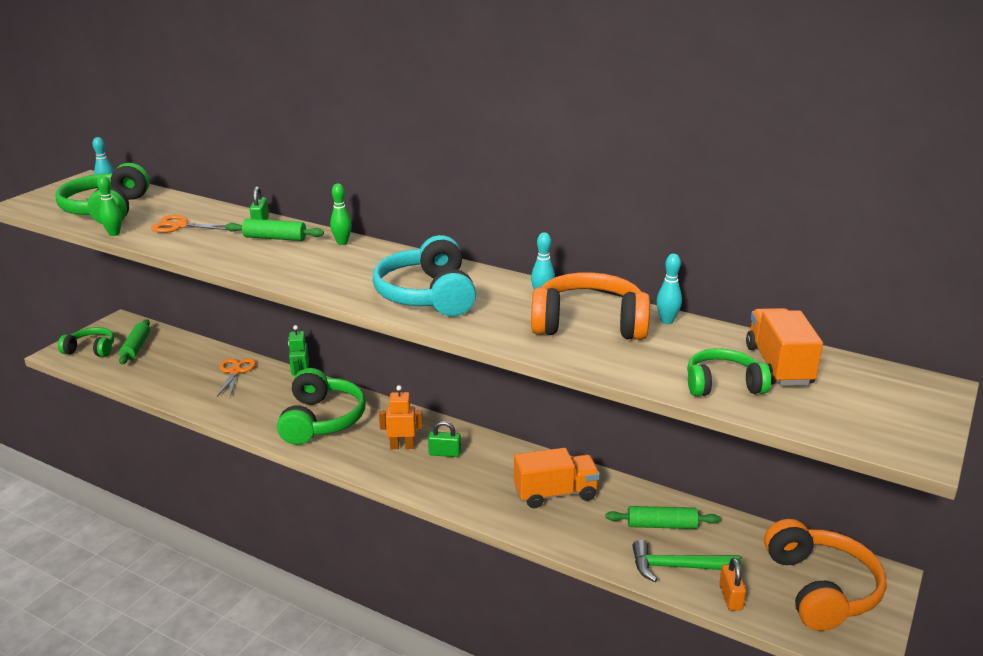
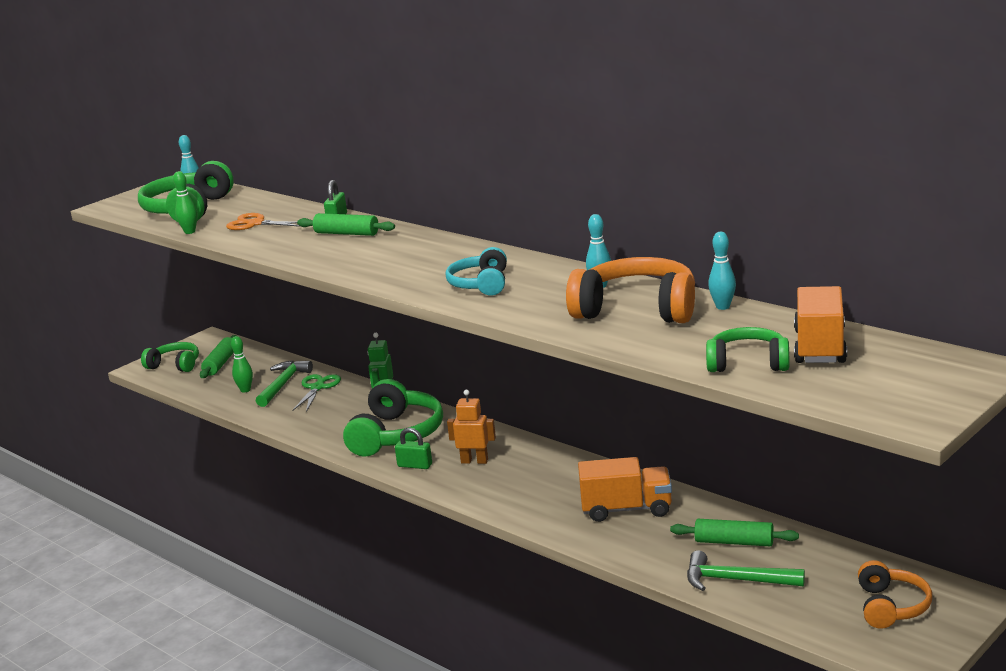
camera: 15 degrees right, 5 degrees down
orange scissors [217,358,256,397] -> green scissors [292,374,341,412]
green bowling pin [330,184,352,245] -> green bowling pin moved to [231,336,253,393]
turquoise headphones [373,235,476,317] -> turquoise headphones [446,247,507,296], size x0.60
green padlock [428,421,461,457] -> green padlock moved to [395,428,432,469]
orange padlock [719,558,746,611] -> none
orange headphones [764,519,887,631] -> orange headphones [858,560,932,629], size x0.60
none -> green hammer [256,360,313,407]

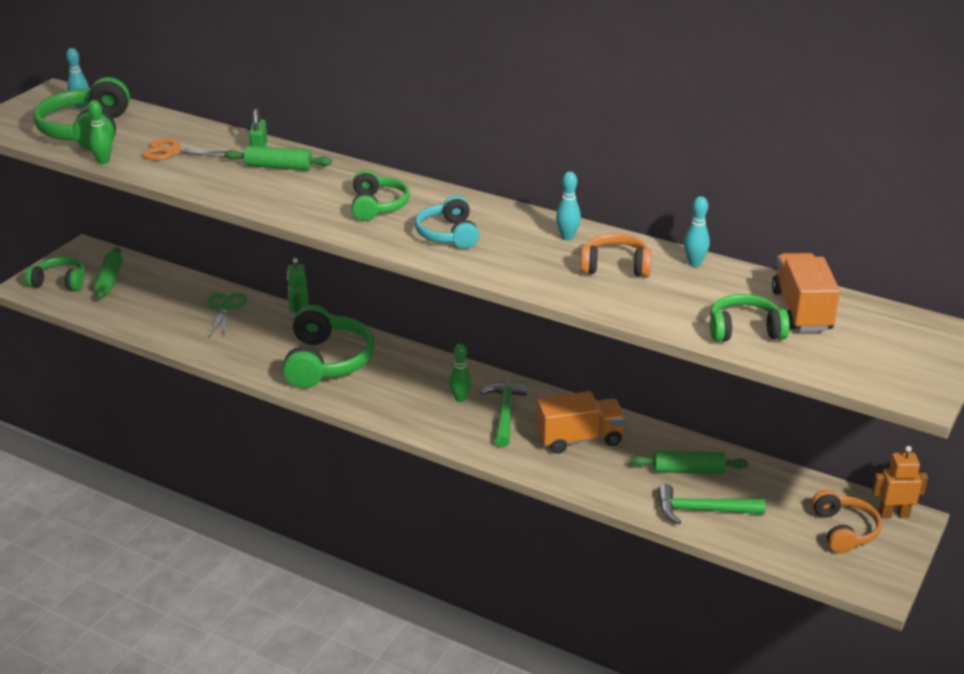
camera: 15 degrees left, 10 degrees up
green bowling pin [231,336,253,393] -> green bowling pin moved to [449,344,472,402]
green hammer [256,360,313,407] -> green hammer moved to [480,382,527,447]
green padlock [395,428,432,469] -> none
orange robot [447,390,496,464] -> orange robot moved to [872,446,928,518]
orange headphones [566,257,695,323] -> orange headphones [580,234,652,277], size x0.60
none -> green headphones [352,170,410,221]

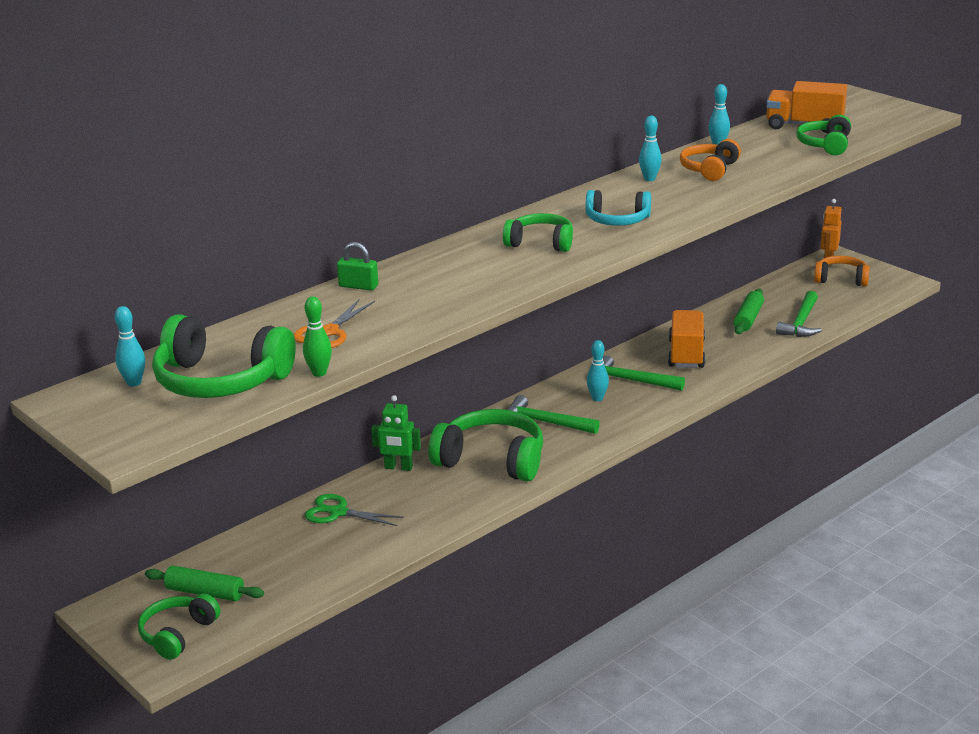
camera: 70 degrees left, 5 degrees down
green rolling pin [224,146,332,170] -> none
green bowling pin [449,344,472,402] -> turquoise bowling pin [587,340,609,401]
none -> green hammer [508,395,600,434]

